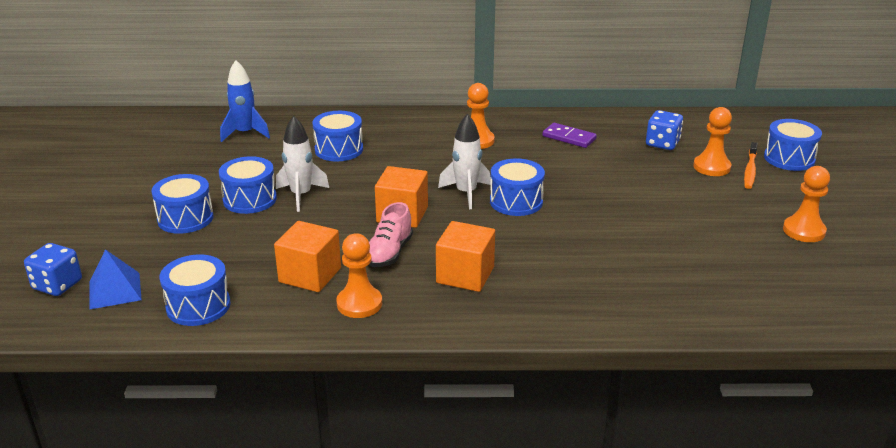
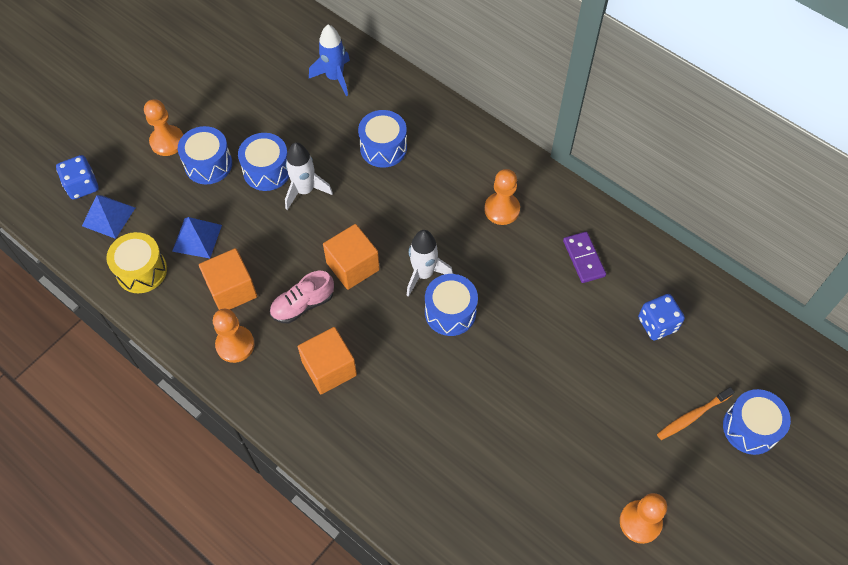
camera: 40 degrees right, 30 degrees up
blue drum [159,254,230,326] -> yellow drum [106,232,167,293]
orange pawn [693,107,732,176] -> orange pawn moved to [144,99,183,156]
none -> blue pyramid [172,217,222,258]

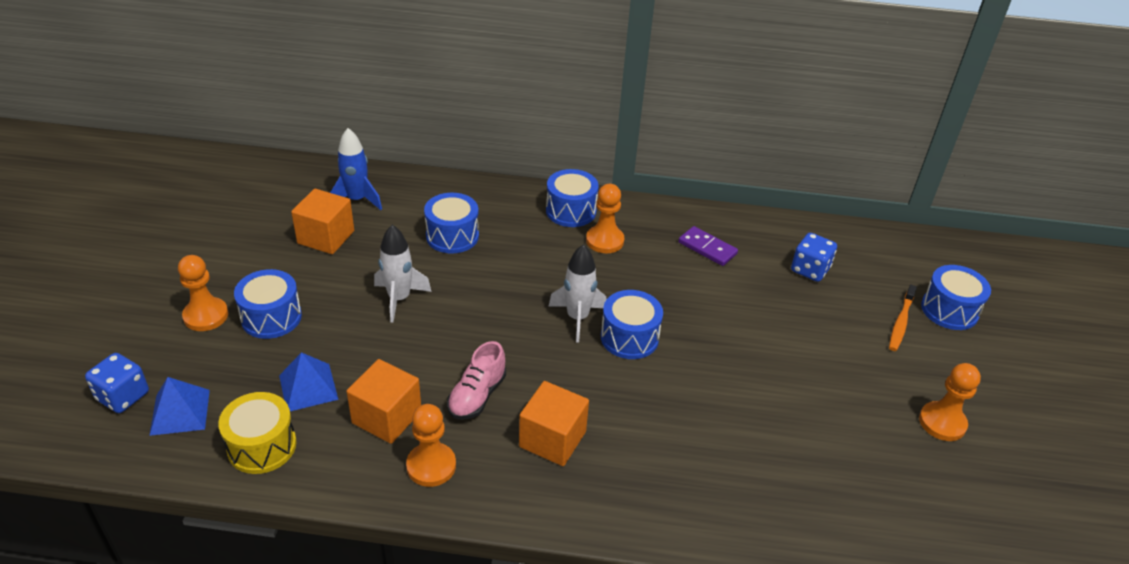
camera: 35 degrees left, 20 degrees down
blue drum [238,133,289,191] -> blue drum moved to [546,169,599,227]
orange cube [323,224,380,290] -> orange cube moved to [291,189,354,254]

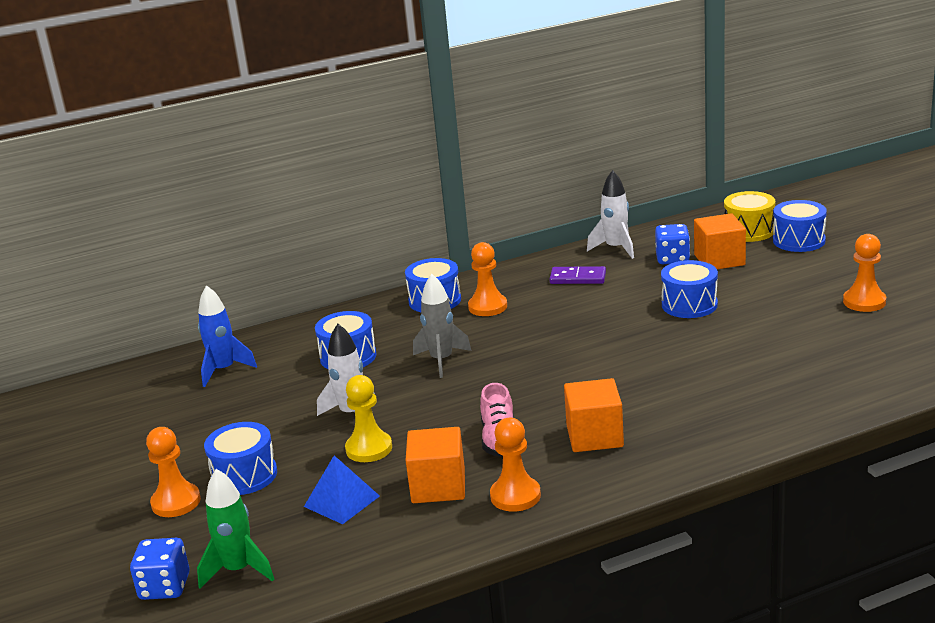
camera: 25 degrees left, 15 degrees down
blue pyramid [149,377,210,436] -> green rocket [197,469,274,589]
yellow drum [218,392,297,474] -> yellow drum moved to [724,191,775,242]
orange cube [291,189,354,254] -> orange cube moved to [694,213,746,269]
white rocket [549,244,606,343] -> white rocket moved to [587,170,634,259]
blue drum [601,290,663,359] -> blue drum moved to [661,260,718,318]
orange toothbrush [889,285,917,351] -> none
none -> yellow pawn [345,375,392,462]
none -> grey rocket [413,274,471,378]

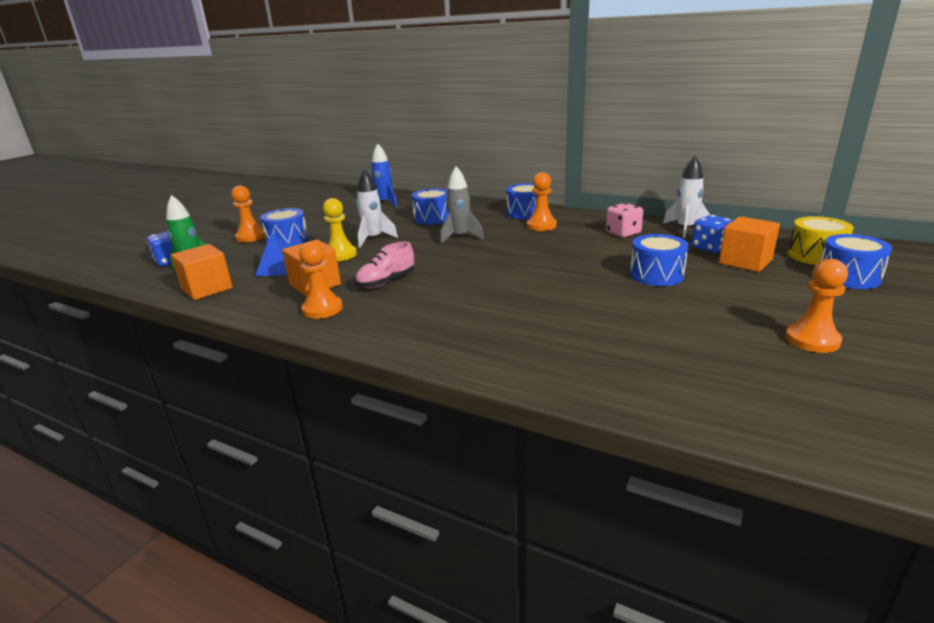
camera: 50 degrees right, 0 degrees up
purple domino [549,266,606,284] -> pink dice [606,203,643,237]
orange cube [564,378,624,452] -> orange cube moved to [171,244,233,300]

